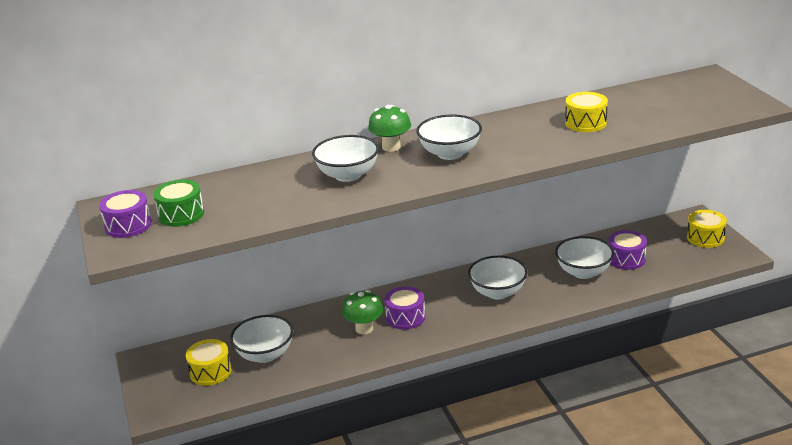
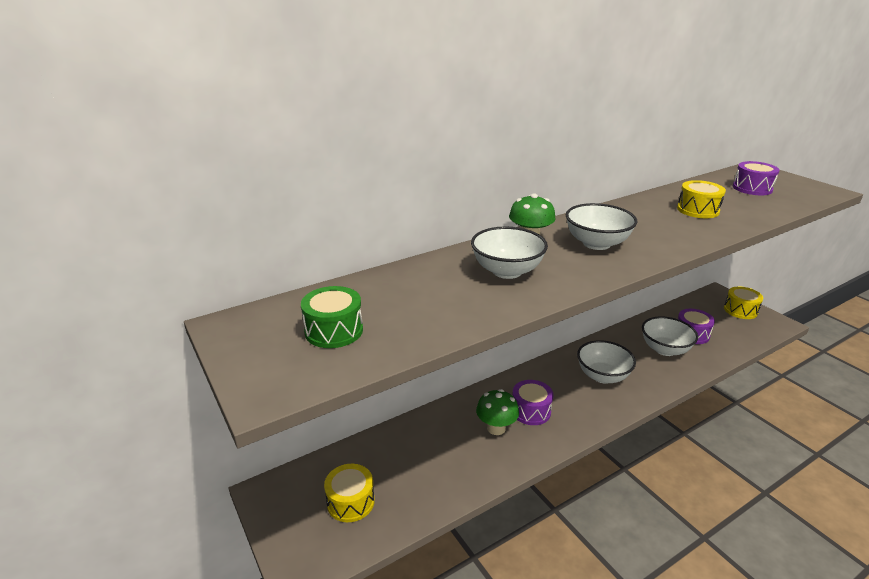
camera: 15 degrees left, 0 degrees up
purple drum [99,190,152,238] -> purple drum moved to [733,161,779,195]
white bowl [230,315,293,363] -> none

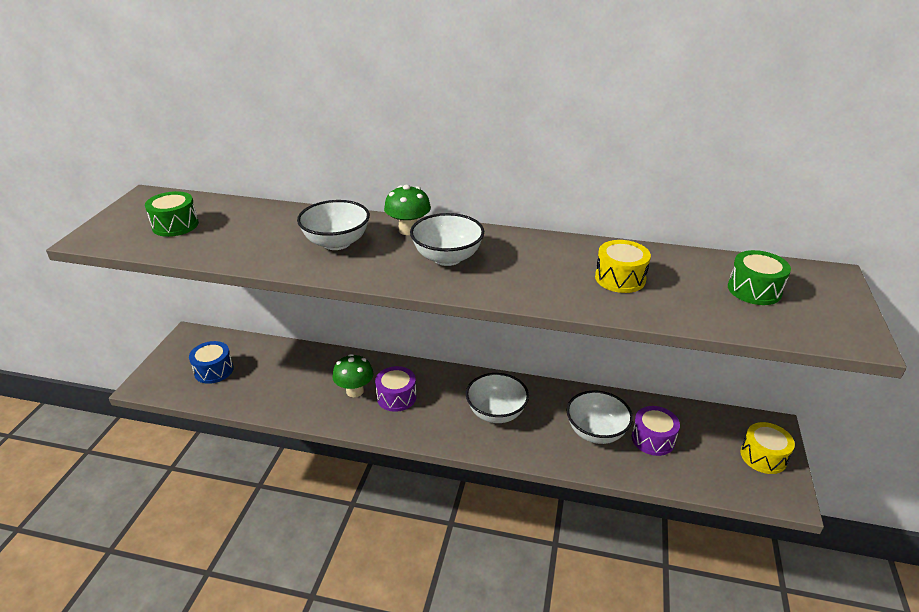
camera: 45 degrees right, 5 degrees up
yellow drum [324,464,375,522] -> blue drum [189,341,234,384]
purple drum [733,161,779,195] -> green drum [728,250,791,305]

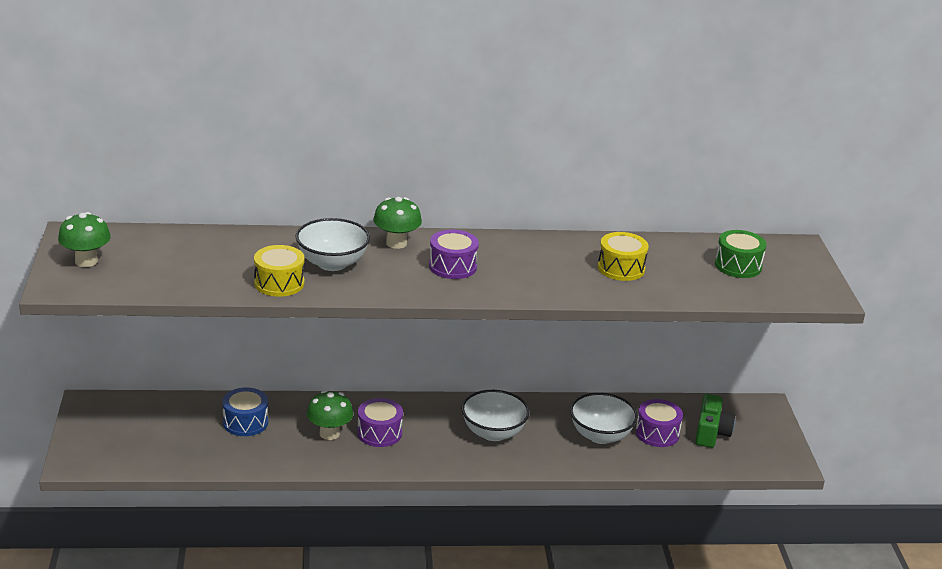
camera: 20 degrees left, 5 degrees down
green drum [145,191,199,237] -> none
blue drum [189,341,234,384] -> blue drum moved to [222,387,268,436]
white bowl [410,213,484,266] -> purple drum [429,230,479,279]
yellow drum [740,422,795,474] -> yellow drum moved to [254,245,305,297]
none -> green mushroom [58,212,111,267]
none -> green camera [695,394,735,448]

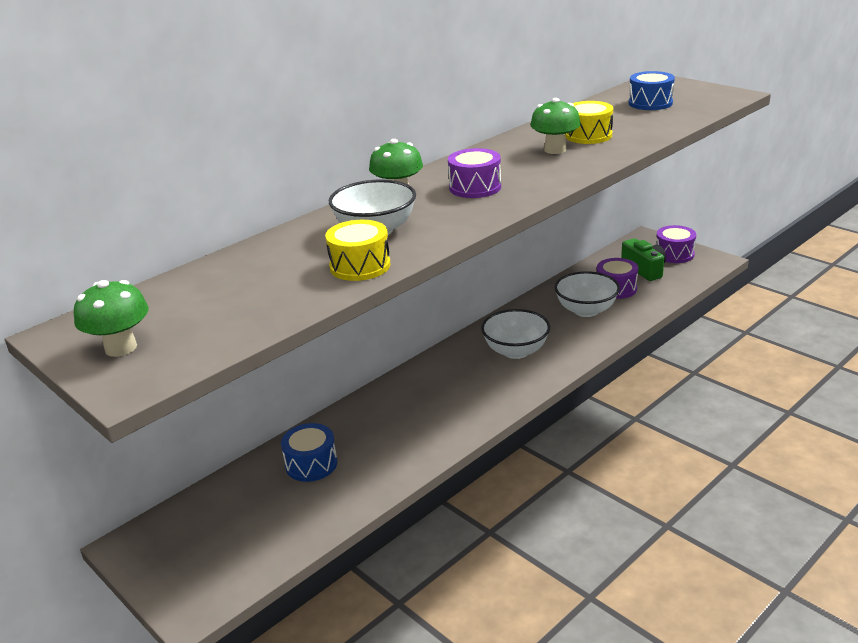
camera: 35 degrees left, 0 degrees up
green mushroom [307,390,353,440] -> green mushroom moved to [531,98,581,154]
purple drum [357,398,403,447] -> purple drum moved to [656,225,696,263]
green drum [715,230,767,278] -> blue drum [629,71,675,110]

